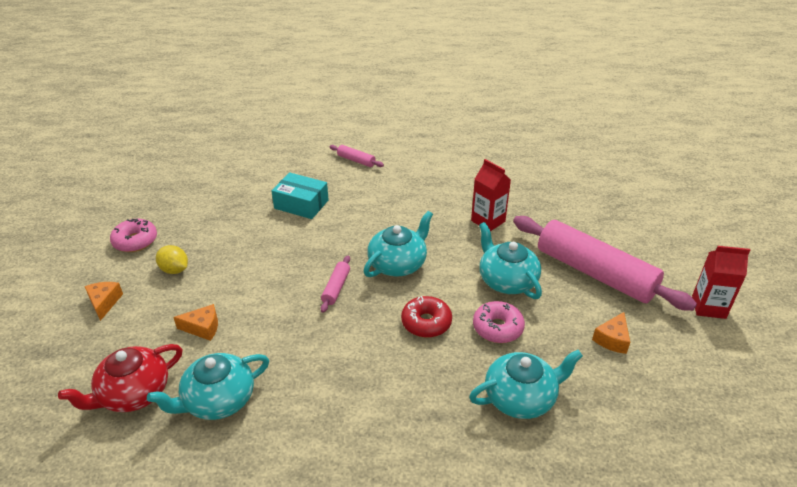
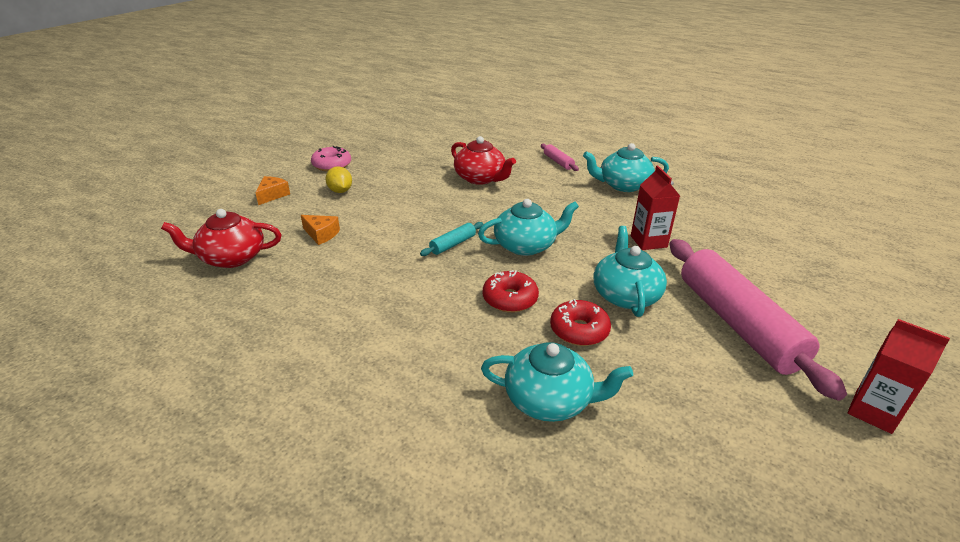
camera: 30 degrees right, 5 degrees down
turquoise teapot [147,353,269,420] -> turquoise teapot moved to [583,143,669,192]
turquoise box [271,172,329,219] -> red teapot [451,136,516,185]
pink rolling pin [321,256,350,313] -> turquoise rolling pin [420,222,483,256]
pink donut [473,301,525,343] -> red donut [550,299,611,346]
orange cheese [592,312,630,354] -> none

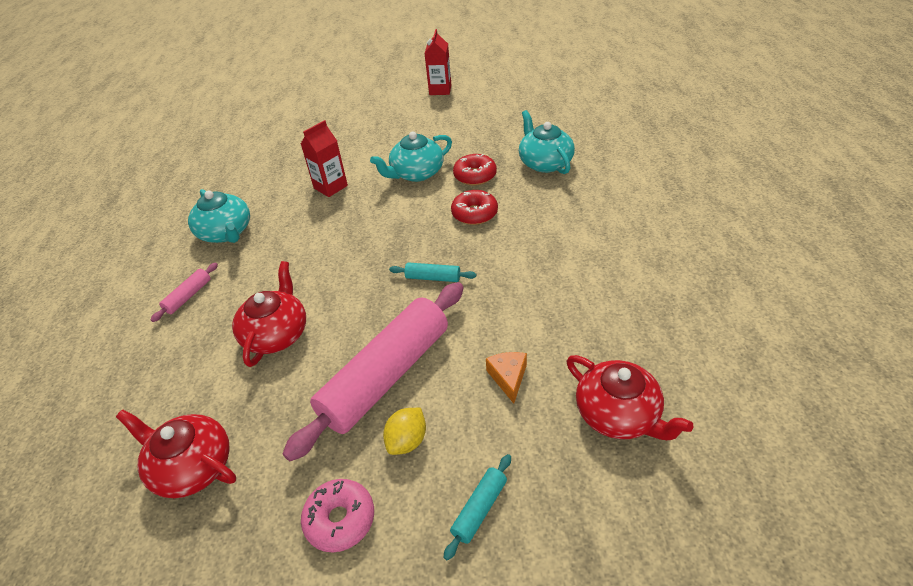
camera: 120 degrees left, 10 degrees up
orange cheese [255,176,290,205] -> turquoise rolling pin [443,454,511,561]
turquoise teapot [478,199,579,256] -> none
pink rolling pin [670,239,847,401] -> pink rolling pin moved to [282,282,463,461]
none -> red teapot [116,409,236,498]

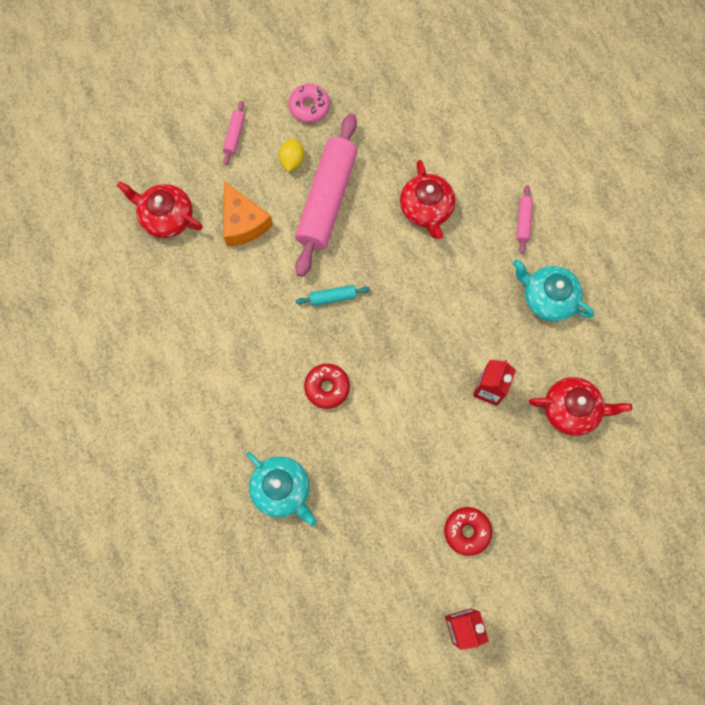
camera: 155 degrees right, 30 degrees up
red teapot [116,409,236,498] -> red teapot moved to [529,377,632,436]
turquoise teapot [370,131,452,182] -> none
turquoise rolling pin [443,454,511,561] -> pink rolling pin [223,101,245,165]
red donut [453,154,497,185] -> red donut moved to [444,507,492,556]
orange cheese [486,352,527,404] -> orange cheese [223,181,273,247], size x1.74

